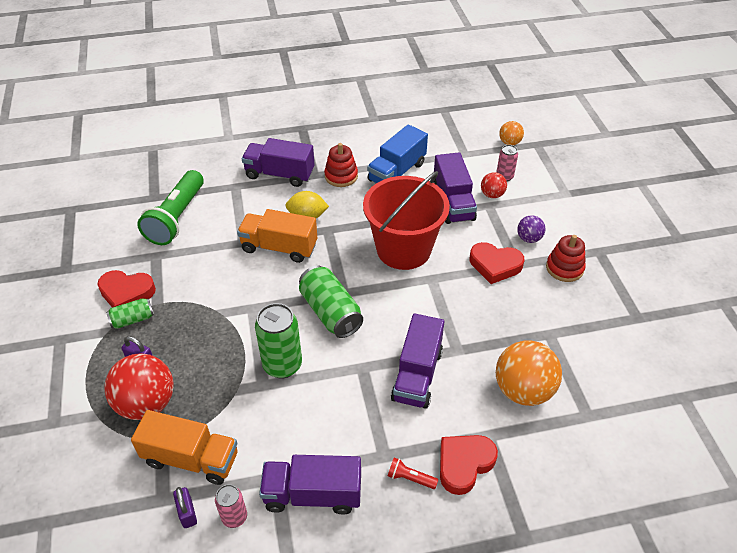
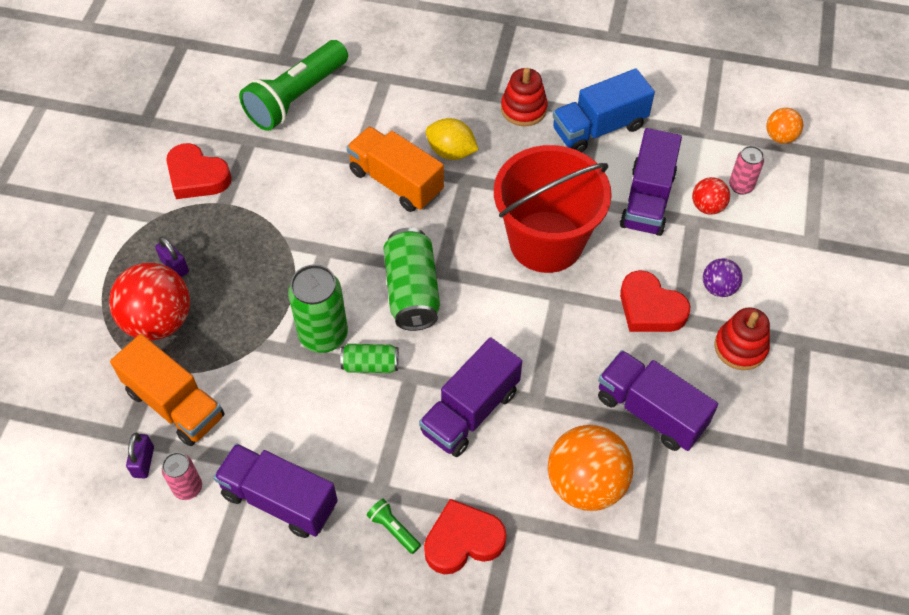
camera: 25 degrees right, 10 degrees up
green can [106,298,154,329] -> green can moved to [340,344,399,373]
purple truck [242,138,314,187] -> purple truck moved to [598,350,718,451]
red flashlight [388,458,438,489] -> green flashlight [367,499,421,554]

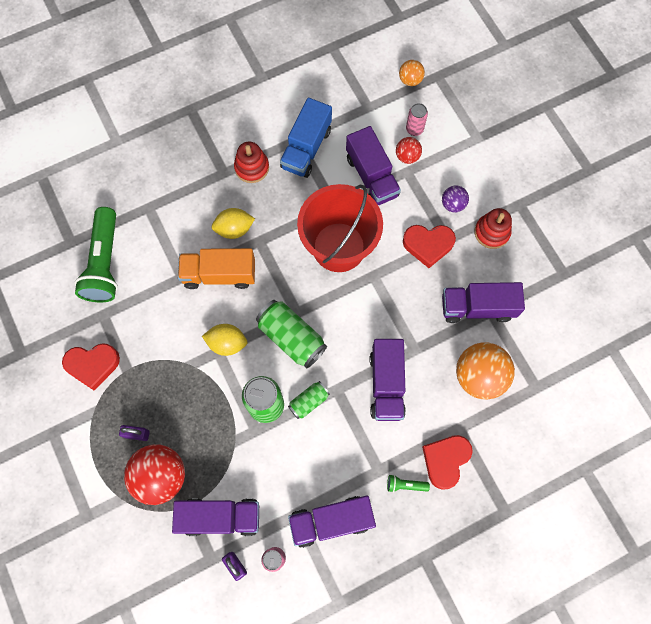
camera: 40 degrees left, 15 degrees up
orange truck [110,334,224,446] -> purple truck [172,498,259,536]
none -> yellow lemon [202,324,247,356]

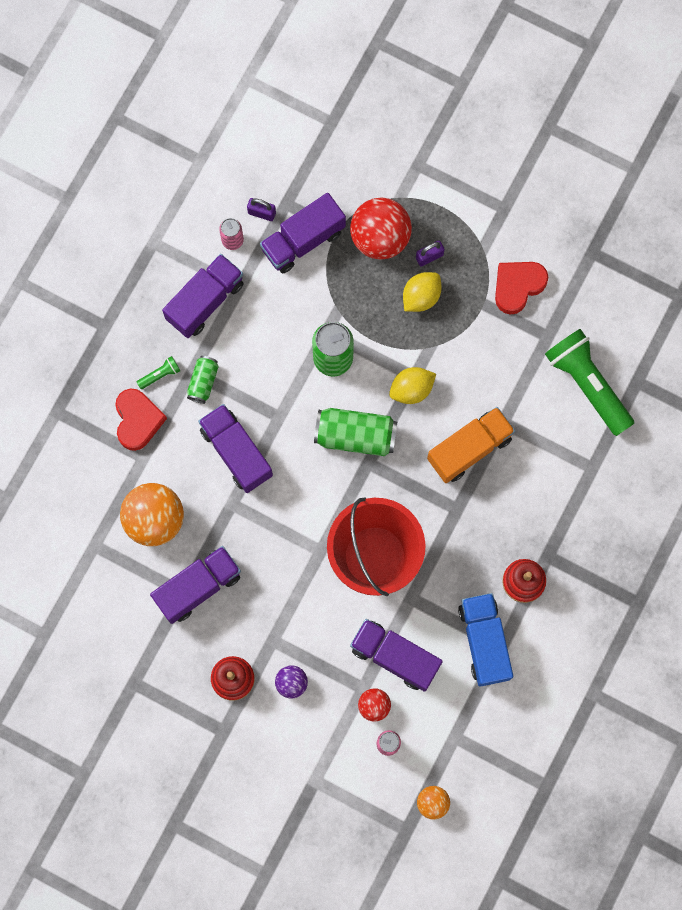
camera: 145 degrees right, 5 degrees up
yellow lemon [212,208,255,239] -> yellow lemon moved to [403,272,441,312]
green can [288,381,330,419] -> green can moved to [187,356,219,404]
red heart [403,225,456,268] -> none

